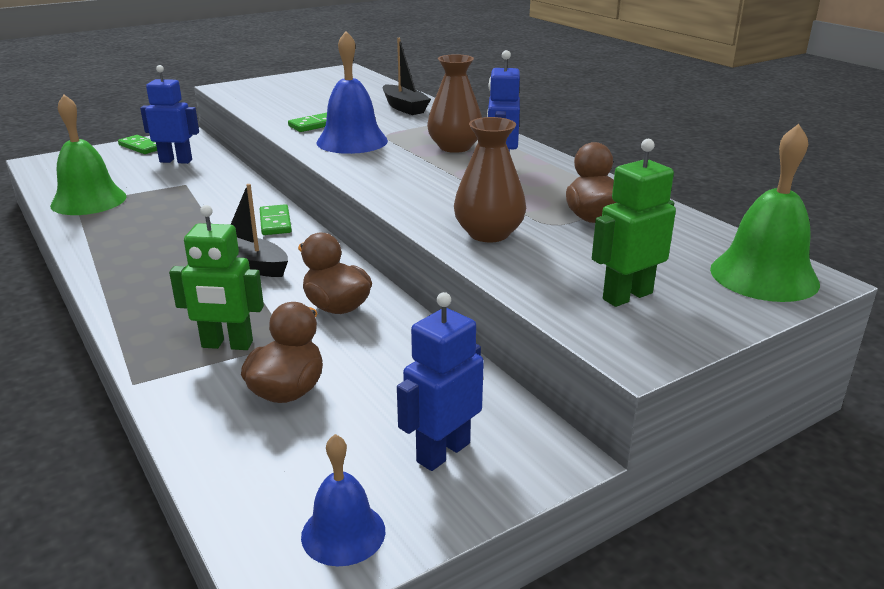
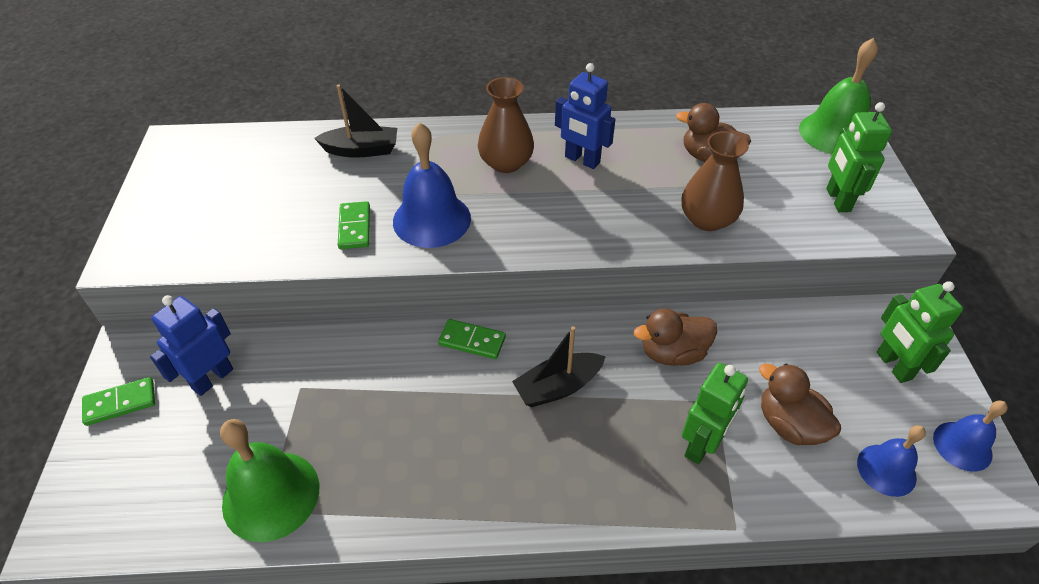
camera: 60 degrees left, 20 degrees up
blue robot [397,292,484,471] -> green robot [877,281,963,383]
none -> blue bell [857,425,926,497]

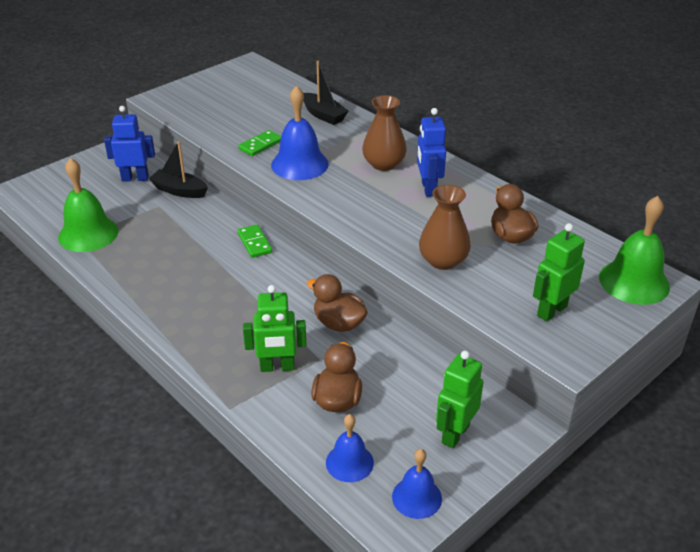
camera: 50 degrees right, 10 degrees down
green domino [82,377,155,426] -> none
black boat [512,326,606,407] -> black boat moved to [149,141,208,198]

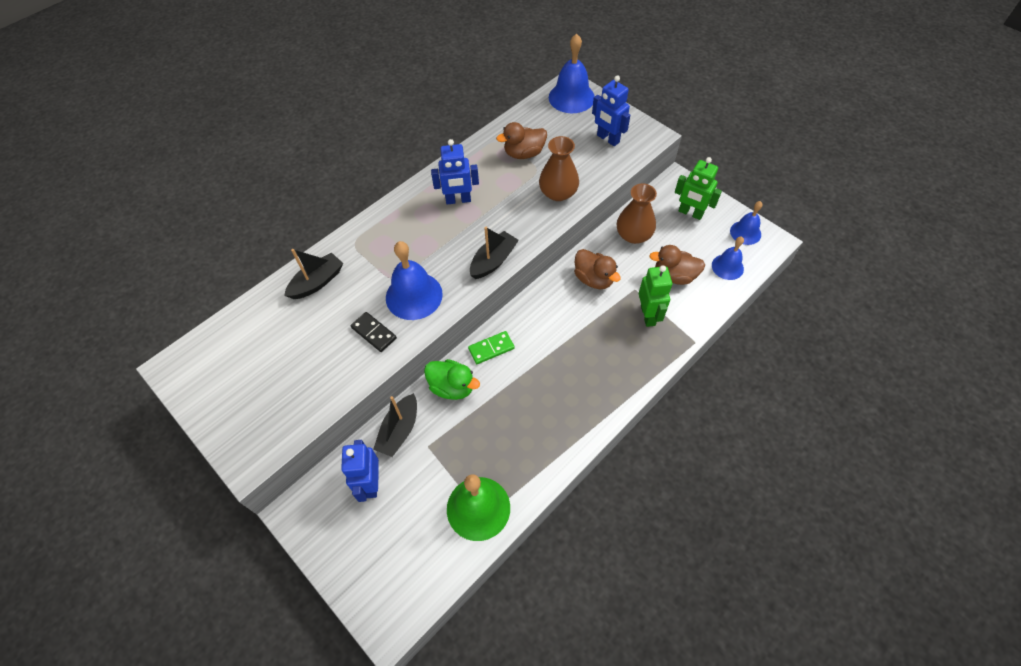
camera: 90 degrees left, 20 degrees up
green domino [238,130,281,156] -> black domino [350,312,397,352]
brown duck [307,274,368,332] -> brown duck turned 75 degrees counterclockwise [574,249,621,289]
brown vase [362,95,407,171] -> brown vase moved to [617,184,657,244]
green robot [533,223,585,321] -> blue robot [592,75,630,146]
green bell [599,196,670,305] -> blue bell [549,34,595,113]
none -> green duck [424,359,480,400]
none -> black boat [470,227,519,279]

